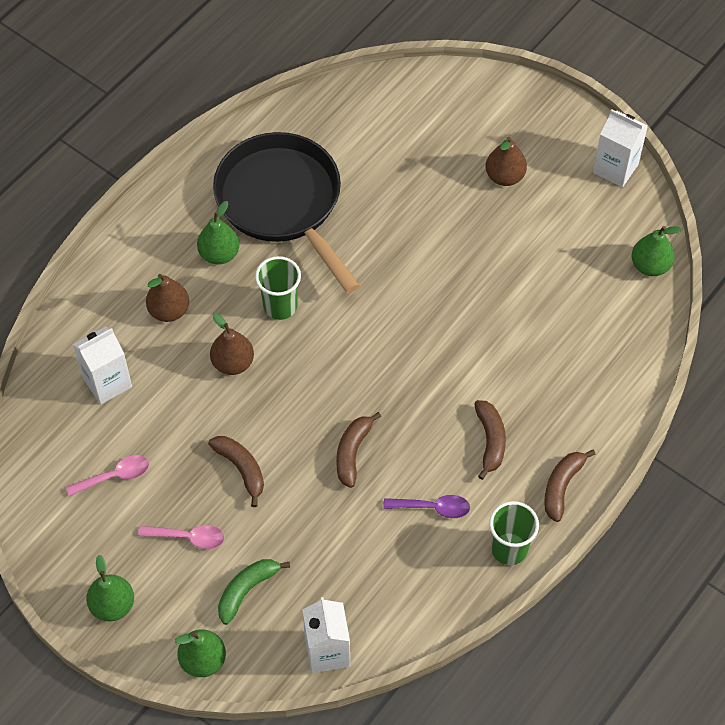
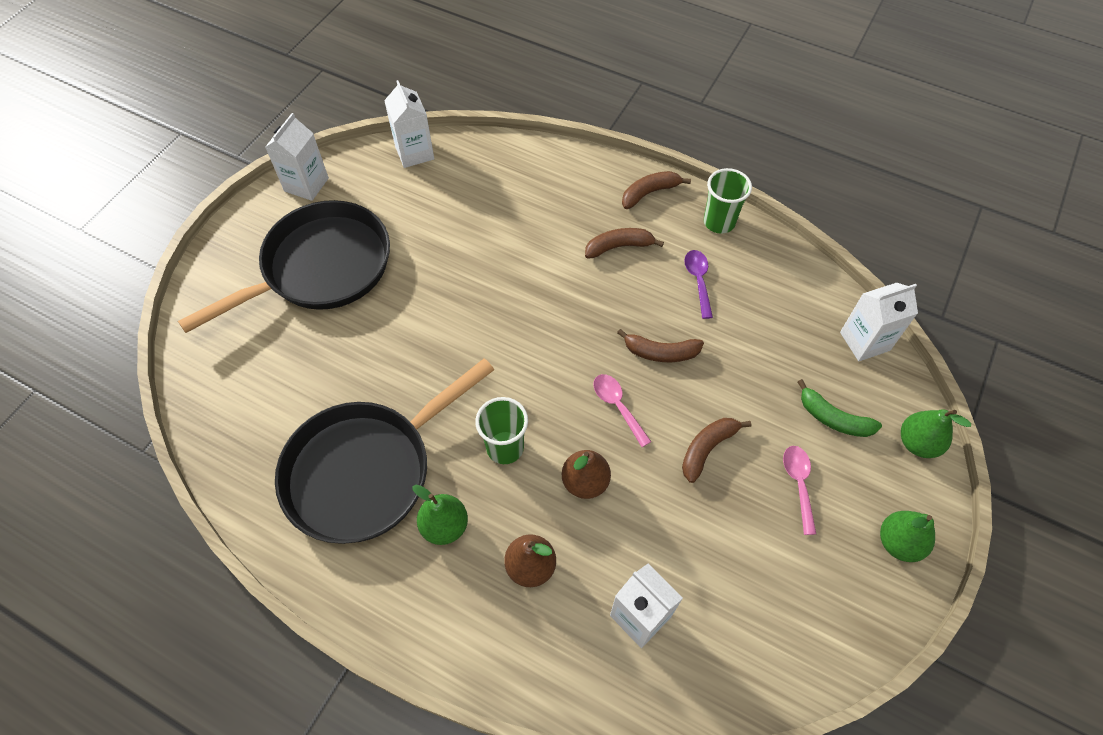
camera: 100 degrees left, 0 degrees up
pink spoon [66,455,149,497] -> pink spoon moved to [593,374,651,447]
brown pear [486,137,527,186] -> black pan [178,200,390,333]
brown banana [544,450,596,522] -> brown banana turned 135 degrees clockwise [622,171,691,209]
green pear [632,226,682,276] -> white carton [384,80,434,168]

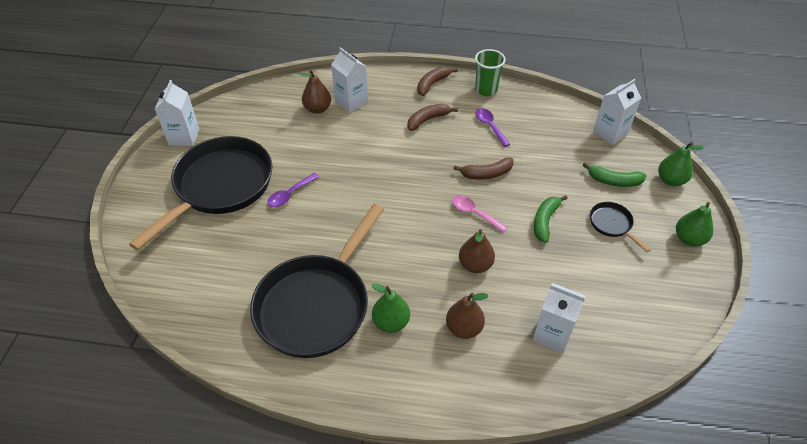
camera: 20 degrees left, 10 degrees down
white carton [384,80,434,168] -> white carton moved to [331,47,368,113]
green cup [475,397,528,464] -> none
brown banana [682,418,751,483] -> green banana [534,195,567,243]
pink spoon [783,446,816,535] -> black pan [590,202,651,252]
none -> purple spoon [267,173,319,207]
none -> brown pear [300,70,331,114]

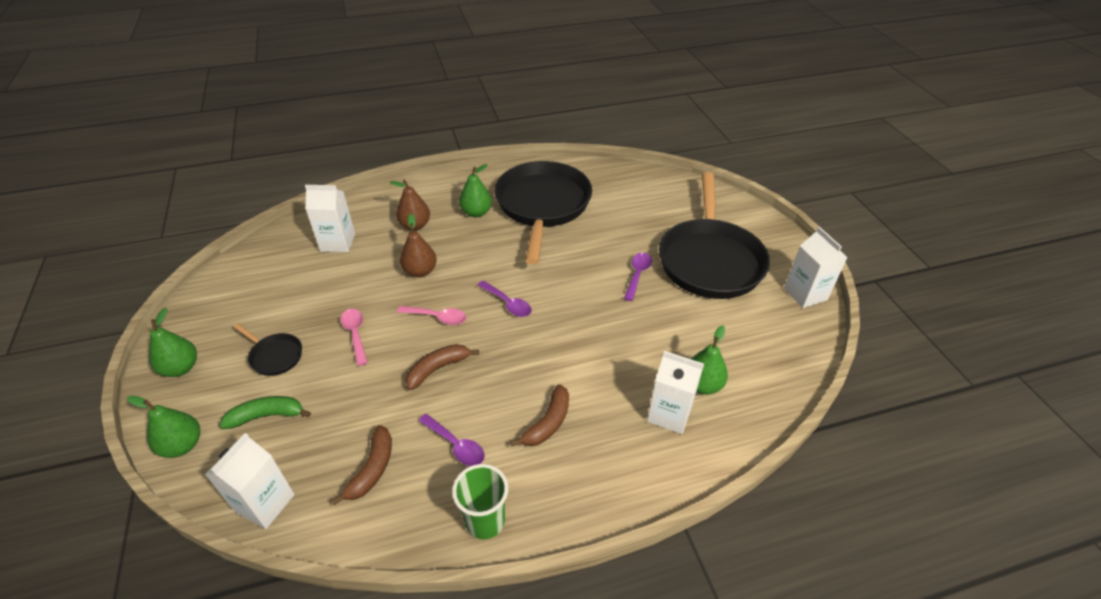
camera: 155 degrees right, 5 degrees down
brown pear [300,70,331,114] -> green pear [691,326,728,395]
brown banana [417,67,458,96] -> brown banana moved to [332,425,392,505]
green banana [534,195,567,243] -> pink spoon [341,308,368,366]
none -> purple spoon [477,281,532,317]

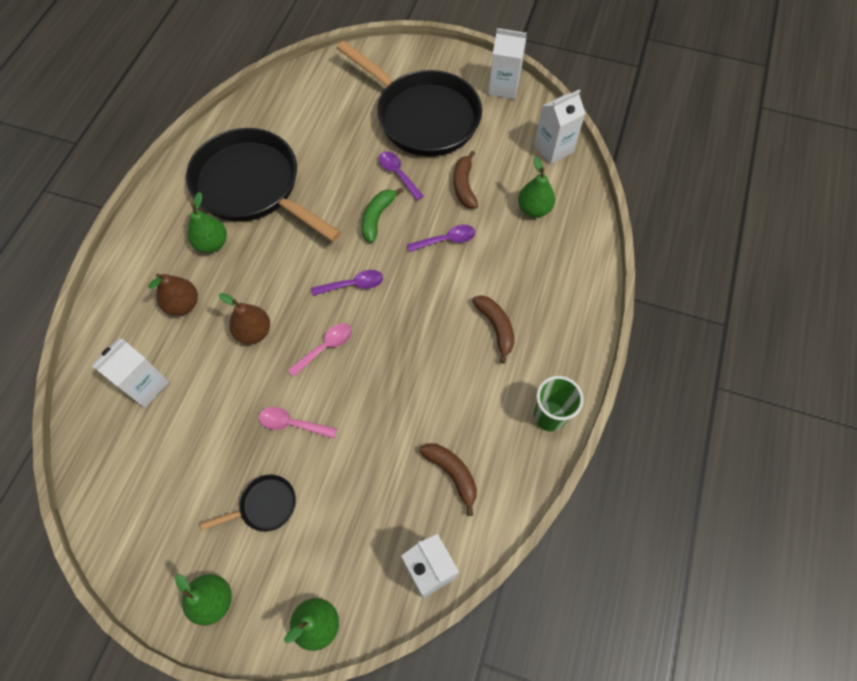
camera: 55 degrees left, 20 degrees up
green banana [219,396,311,429] -> green banana moved to [361,187,403,243]
brown banana [405,344,479,390] -> brown banana moved to [453,151,478,209]
purple spoon [418,414,485,466] -> purple spoon moved to [407,225,475,252]
white carton [647,351,704,434] -> white carton moved to [534,89,585,164]

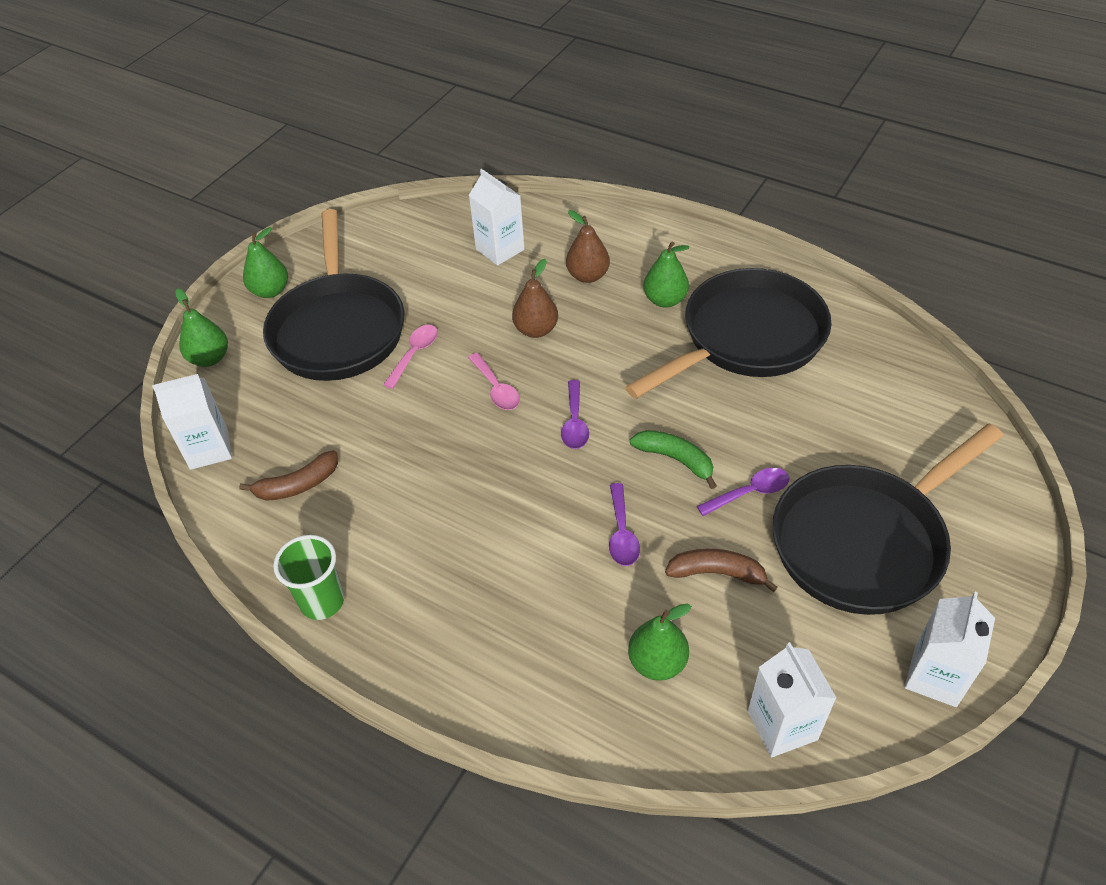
camera: 105 degrees right, 15 degrees down
black pan [201,474,296,532] -> black pan [263,209,404,381], size x2.41
brown banana [472,295,514,364] -> none

